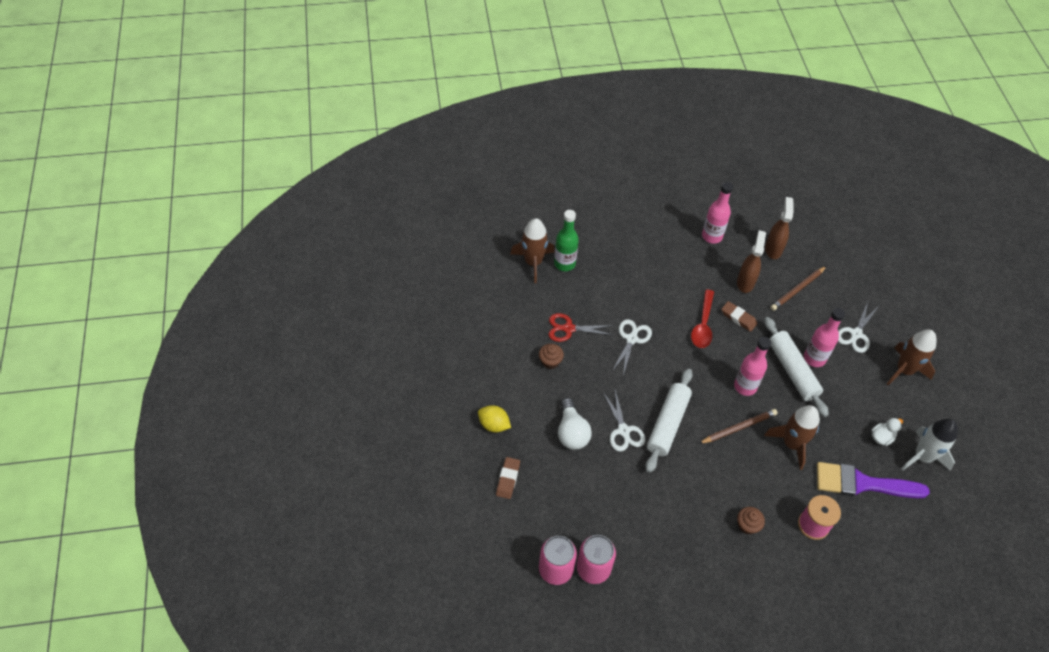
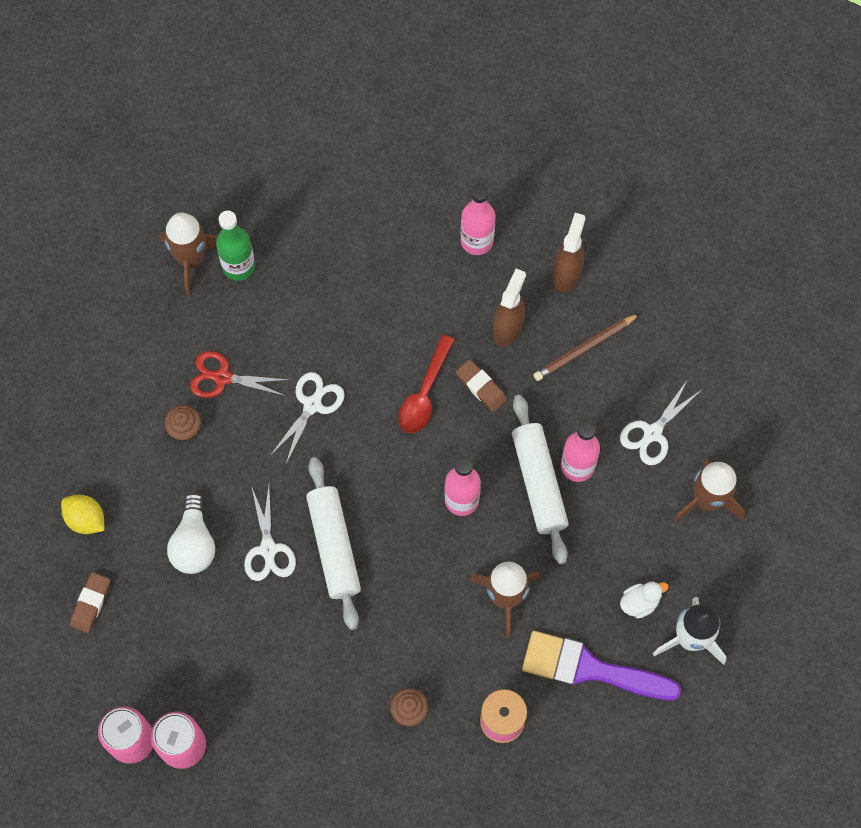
camera: 10 degrees right, 15 degrees up
white rolling pin [645,369,692,473] -> white rolling pin turned 45 degrees counterclockwise [306,457,361,630]
brown pencil [698,409,778,444] -> none

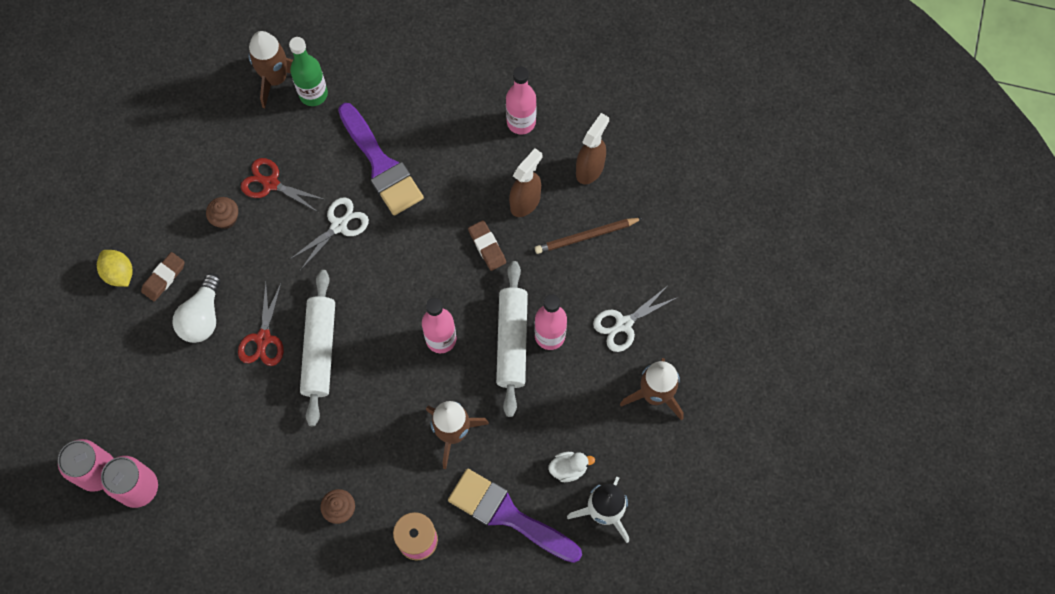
camera: 15 degrees right, 0 degrees up
brown eraser [70,572,110,633] -> brown eraser moved to [141,252,185,301]
white scissors [244,486,296,581] -> red scissors [238,281,284,366]
red spoon [398,335,455,433] -> none
none -> purple brush [338,103,424,216]

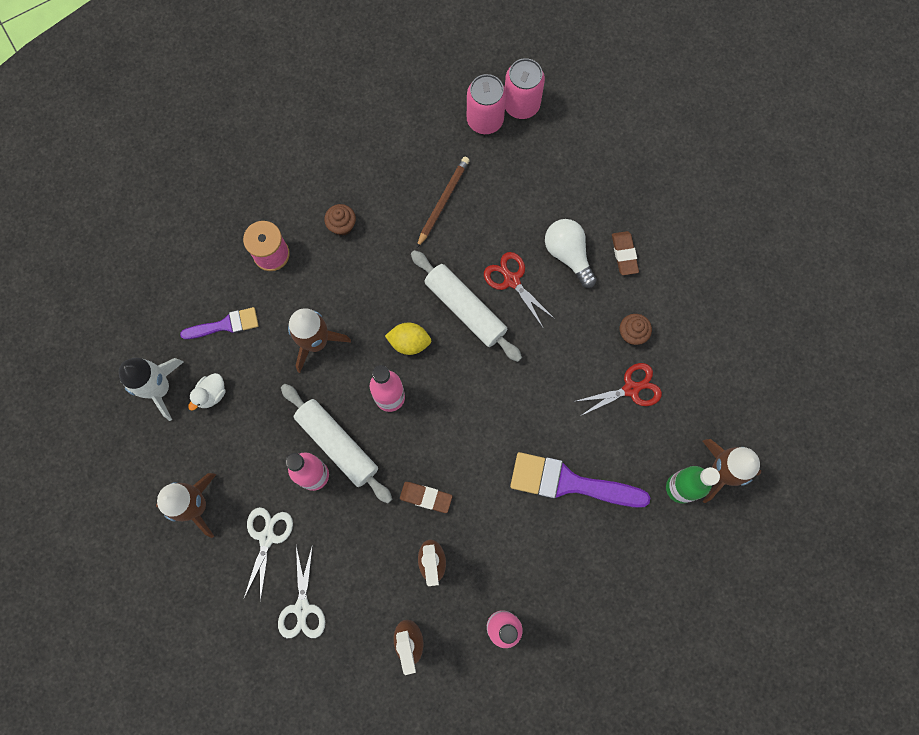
camera: 135 degrees right, 5 degrees up
yellow lemon [97,250,133,287] -> yellow lemon moved to [385,323,432,355]
white scissors [289,197,369,271] -> white scissors moved to [278,544,325,638]
purple brush [448,469,582,563] -> purple brush [180,307,259,339], size x0.58
brown pencil [535,218,643,254] -> brown pencil moved to [417,157,470,248]

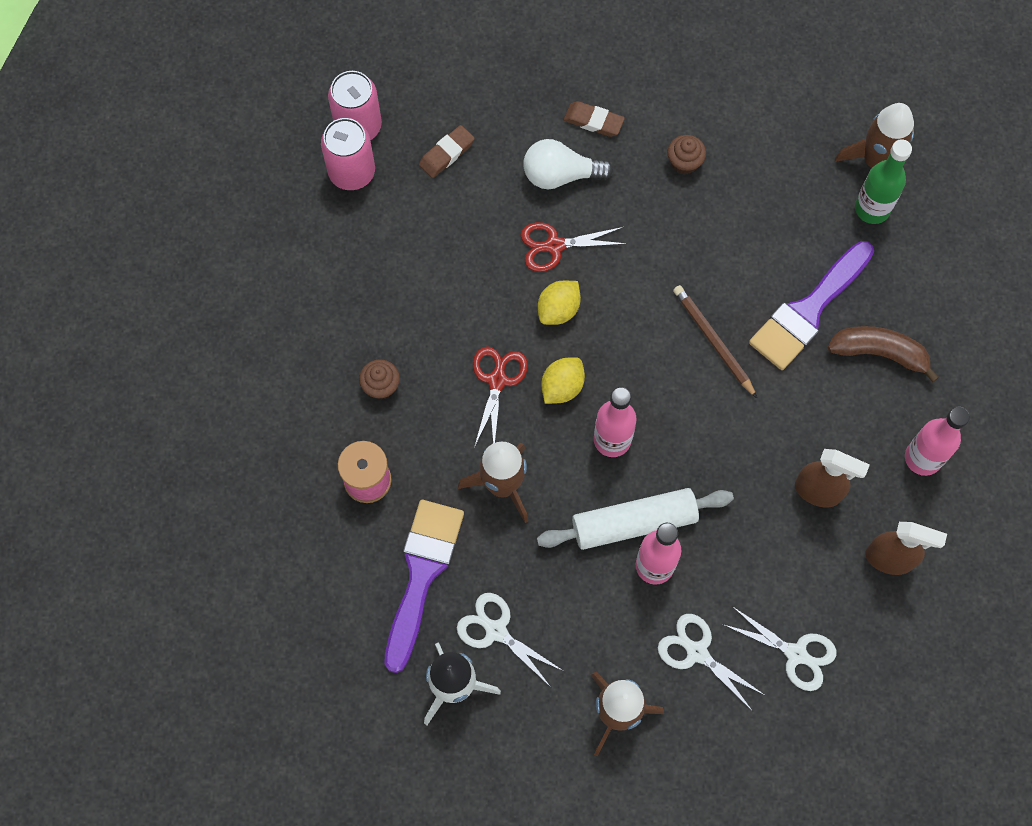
camera: 60 degrees left, 5 degrees down
purple brush [180,307,259,339] -> purple brush [384,500,464,673], size x1.72
white duck [188,373,226,411] -> white scissors [457,593,563,686]
brown eraser [400,482,452,513] -> brown eraser moved to [419,125,475,178]
white rolling pin [411,250,522,362] -> yellow lemon [538,281,581,325]
brown pencil [417,157,470,248] -> brown pencil moved to [673,285,757,398]
red scissors [573,363,662,416] -> red scissors moved to [473,346,528,448]
none -> brown banana [827,326,939,382]

